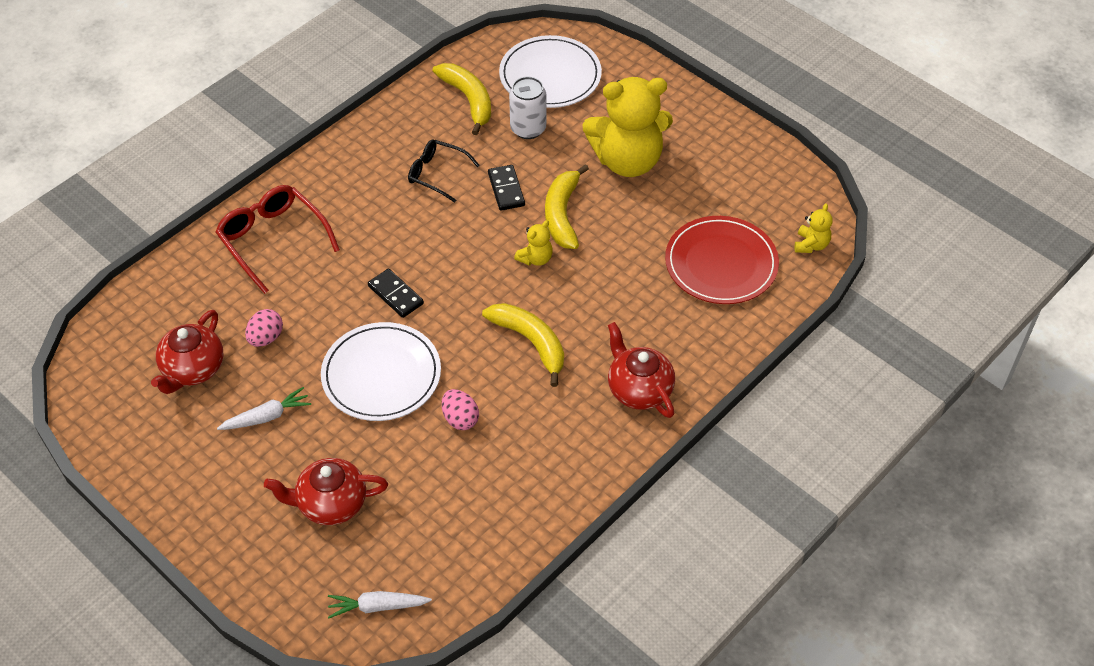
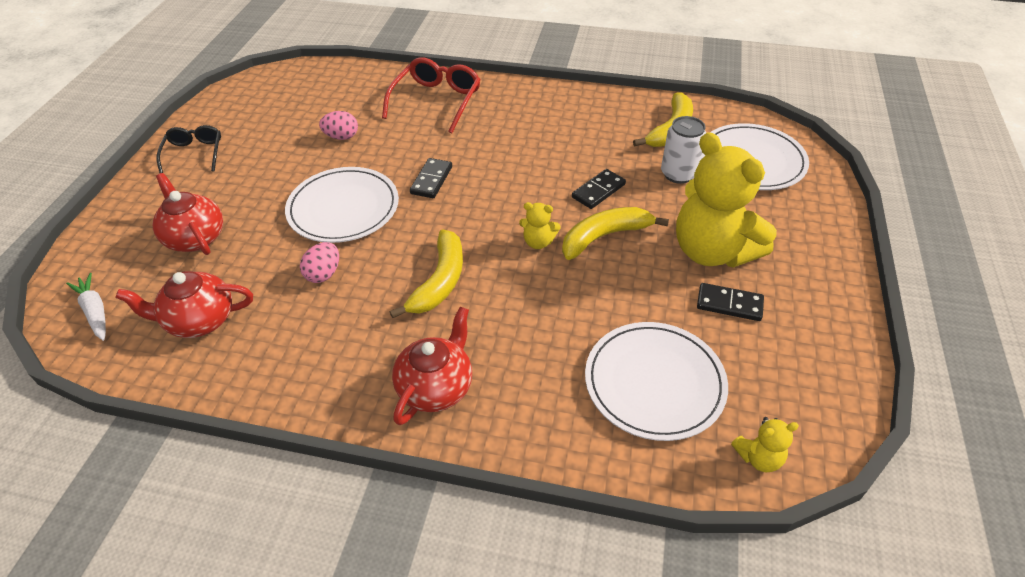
camera: 60 degrees right, 5 degrees down
red teapot [151,310,224,394] -> red teapot moved to [115,271,253,338]
white carrot [217,387,311,430] -> none
black glasses [408,139,480,202] -> black glasses moved to [157,125,221,173]
red plate [665,216,779,304] -> white plate [585,322,728,441]
none -> black domino [697,283,764,321]

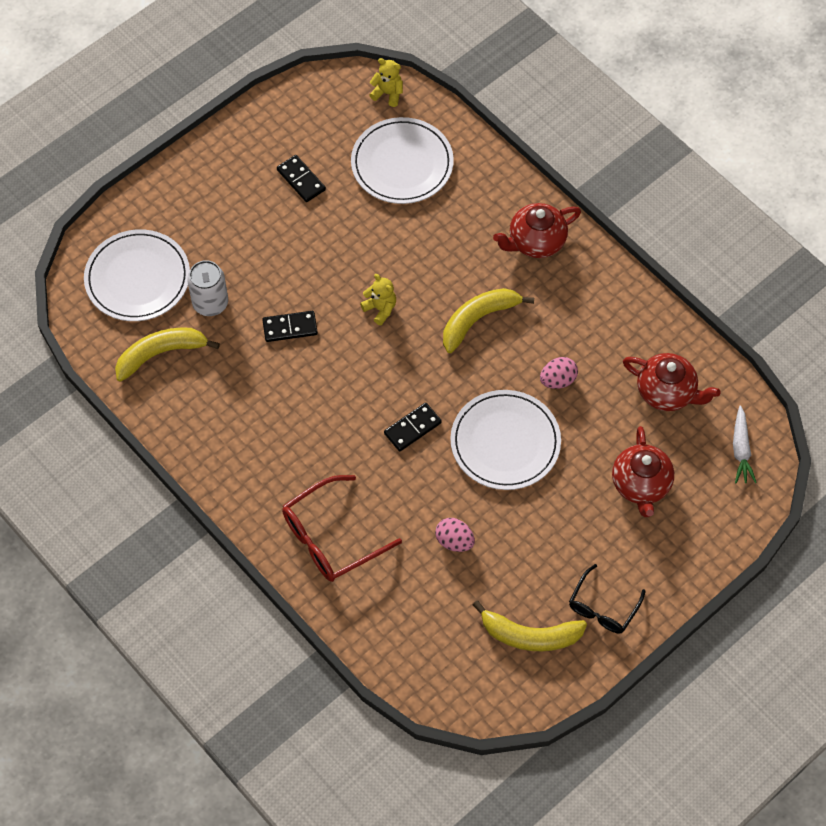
camera: 145 degrees left, 15 degrees up
yellow banana [562,207,669,260] -> yellow banana moved to [473,600,587,651]
yellow teddy bear [676,132,777,268] -> none

